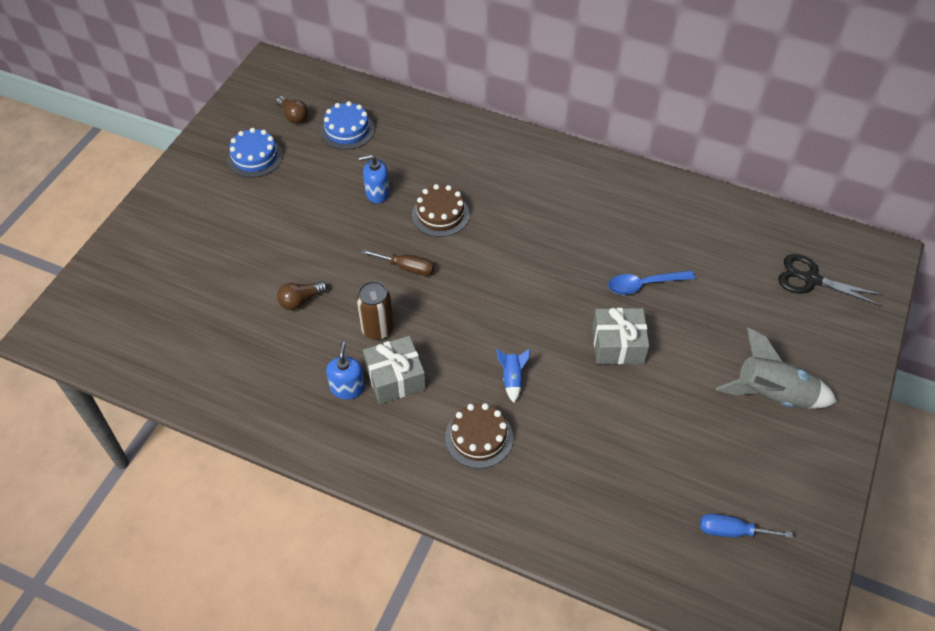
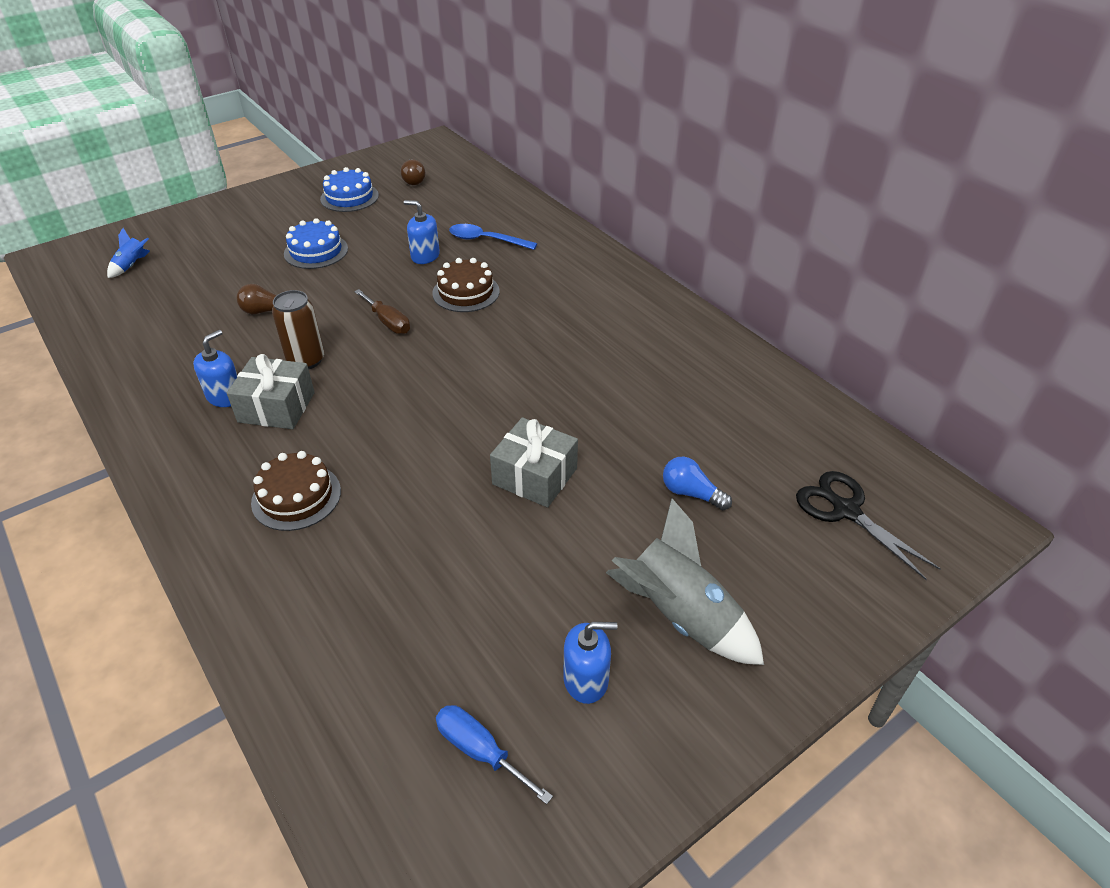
camera: 30 degrees right, 10 degrees down
blue cake [321,101,374,150] -> blue cake moved to [284,218,348,269]
blue rocket [497,349,530,403] -> blue rocket moved to [107,228,150,278]
blue spoon [608,270,695,295] -> blue spoon moved to [449,224,537,250]
none -> blue soap dispenser [563,622,617,704]
none -> blue light bulb [663,457,732,510]

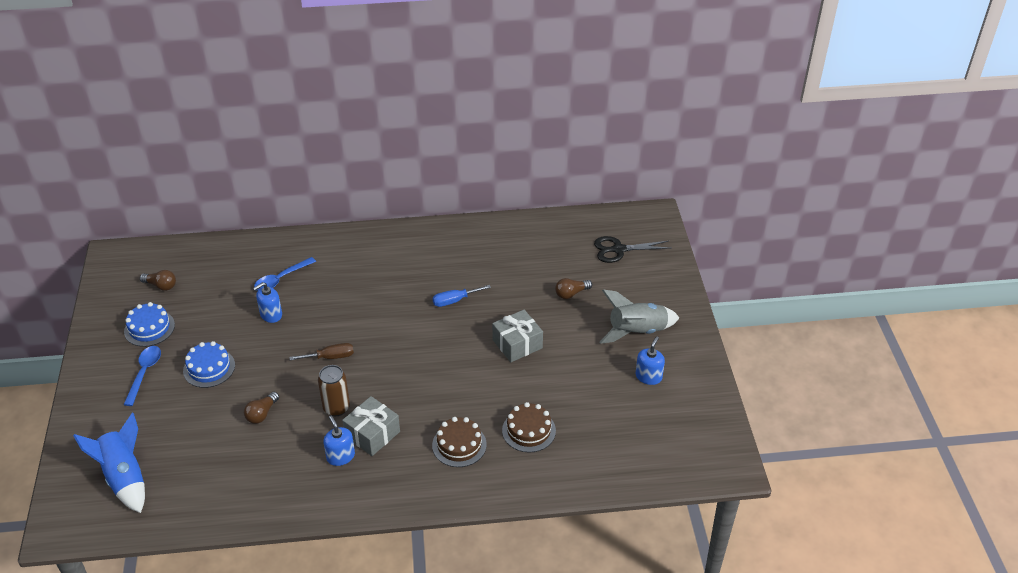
camera: 60 degrees left, 0 degrees up
blue rocket [107,228,150,278] -> blue rocket [73,413,145,513], size x2.11
brown cake [432,258,500,312] -> brown cake moved to [502,402,556,452]
blue screwdriver [436,705,553,804] -> blue screwdriver moved to [433,285,491,307]
blue light bulb [663,457,732,510] -> brown light bulb [555,278,592,299]
none -> blue spoon [123,346,161,406]

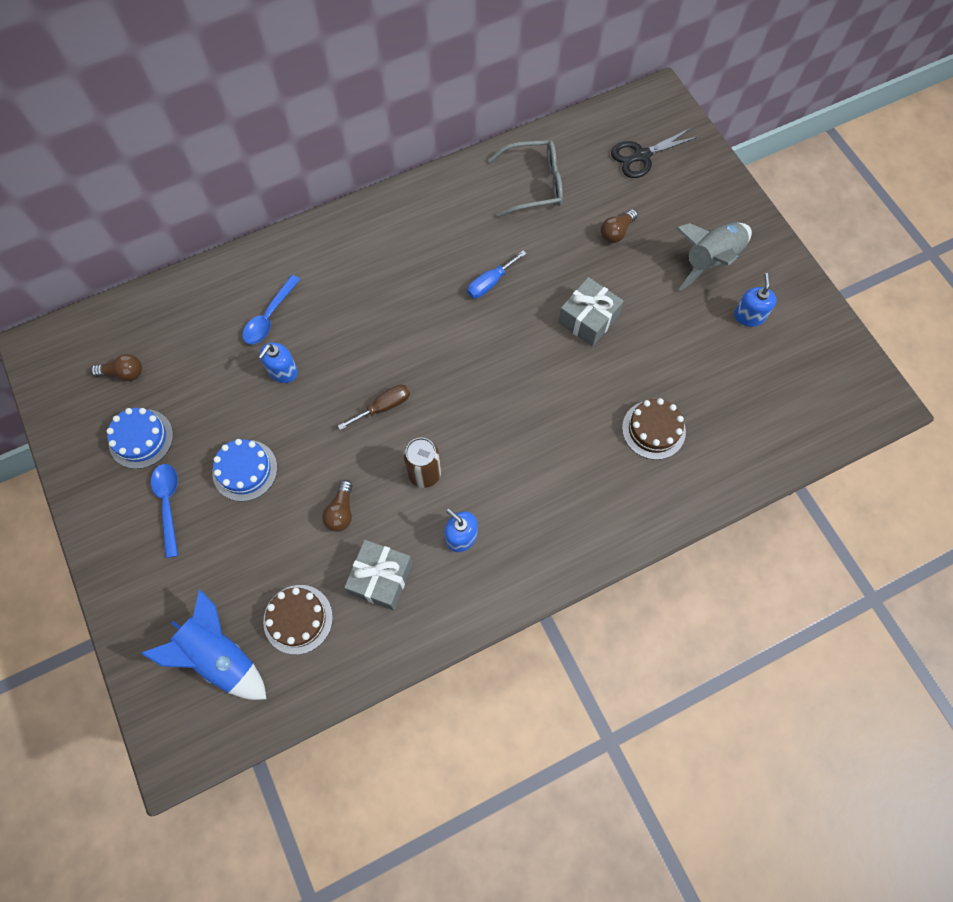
camera: 20 degrees left, 25 degrees up
grey gift [342,396,400,456] -> grey gift moved to [344,540,413,610]
brown cake [432,417,487,467] -> brown cake moved to [263,585,333,655]
none -> grey glasses [488,140,563,217]

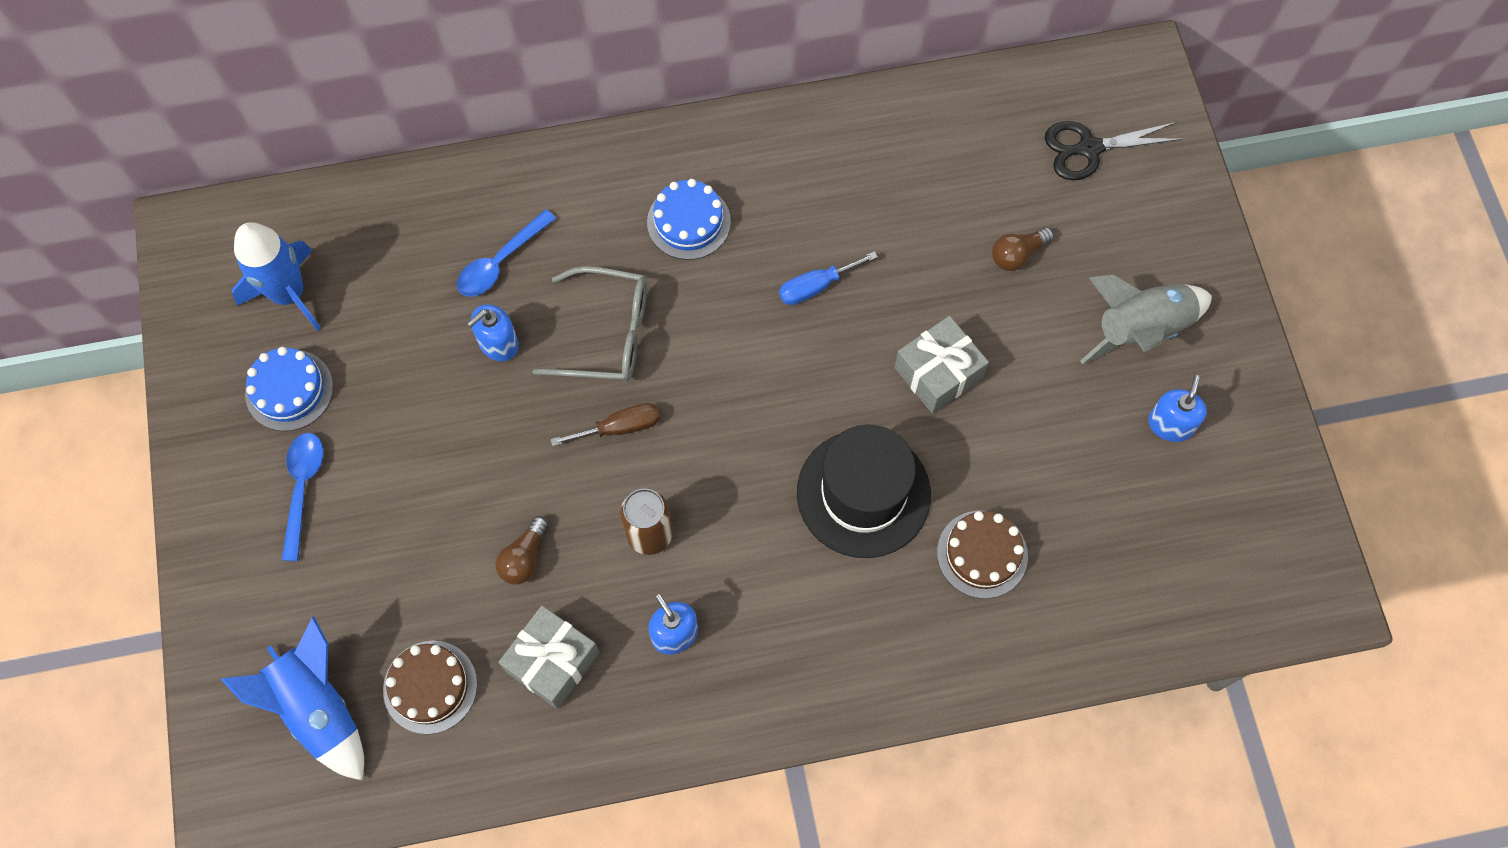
camera: 15 degrees right, 0 degrees up
brown light bulb [91,354,142,381] -> blue rocket [232,222,321,331]
blue cake [212,439,277,501] -> blue cake moved to [647,179,731,260]
grey glasses [488,140,563,217] -> grey glasses moved to [533,266,647,382]
none -> black hat [797,425,931,558]

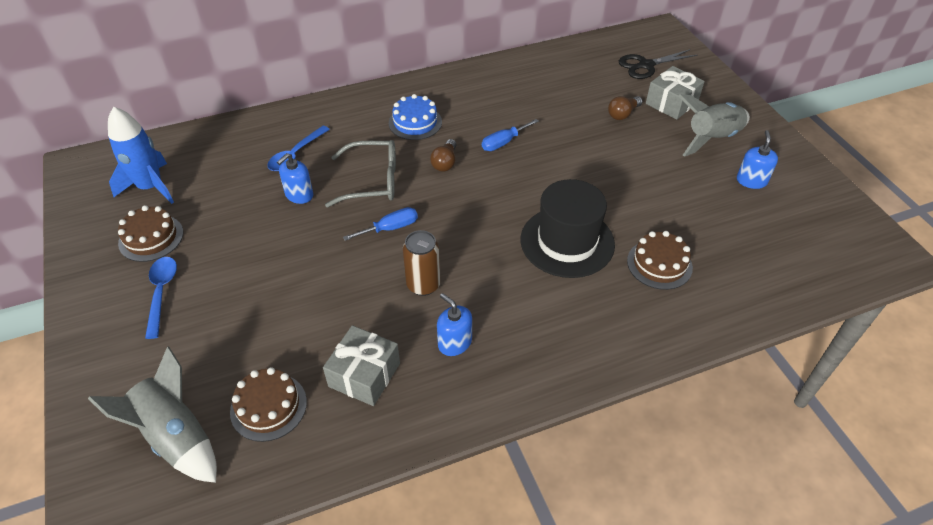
camera: 10 degrees left, 20 degrees down
blue rocket [221,616,364,781] -> grey rocket [88,346,217,483]
blue cake [245,347,333,431] -> brown cake [118,205,183,262]
brown light bulb [495,516,549,585] -> brown light bulb moved to [430,139,456,172]
brown screwdriver [550,403,660,446] -> blue screwdriver [343,207,418,241]
grey gift [894,316,989,414] -> grey gift moved to [646,66,705,120]

